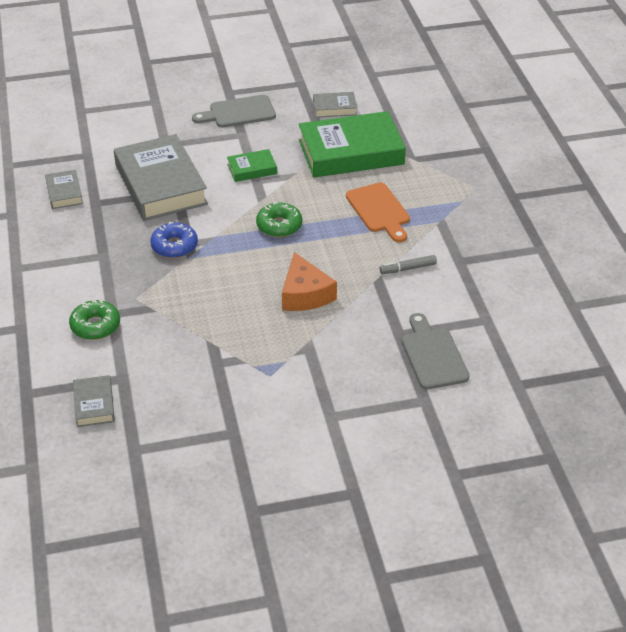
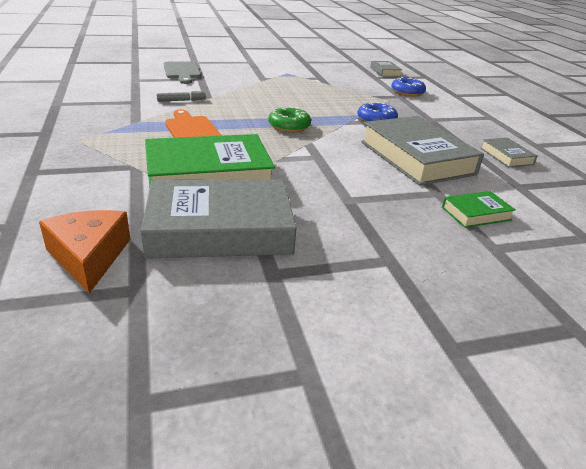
camera: 175 degrees right, 10 degrees down
green donut [69,299,120,340] -> blue donut [391,77,426,97]
grey cutting board [192,95,276,127] -> none
green book [227,149,277,182] -> green book moved to [442,191,516,228]
orange cheese [282,252,337,311] -> orange cheese moved to [39,210,131,294]
grey book [313,92,357,118] -> grey book [141,179,296,259], size x2.16

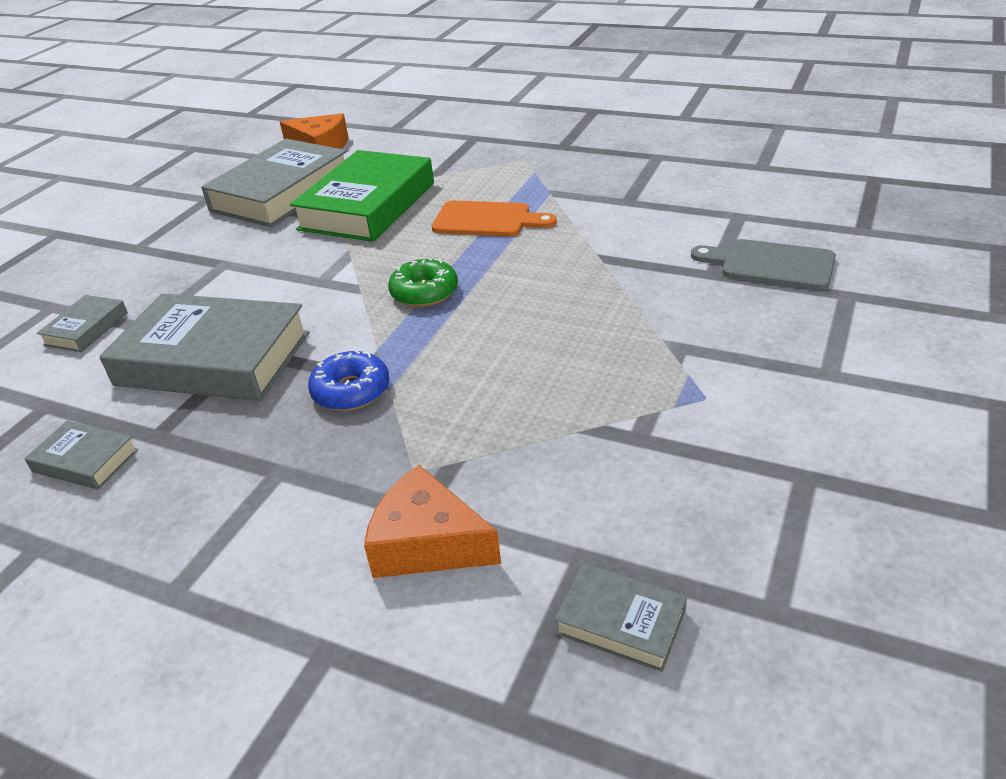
camera: 135 degrees right, 5 degrees up
grey marker [157,90,206,102] -> none
blue donut [391,77,426,97] -> orange cheese [364,465,501,578]
green book [442,191,516,228] -> grey book [37,295,128,352]

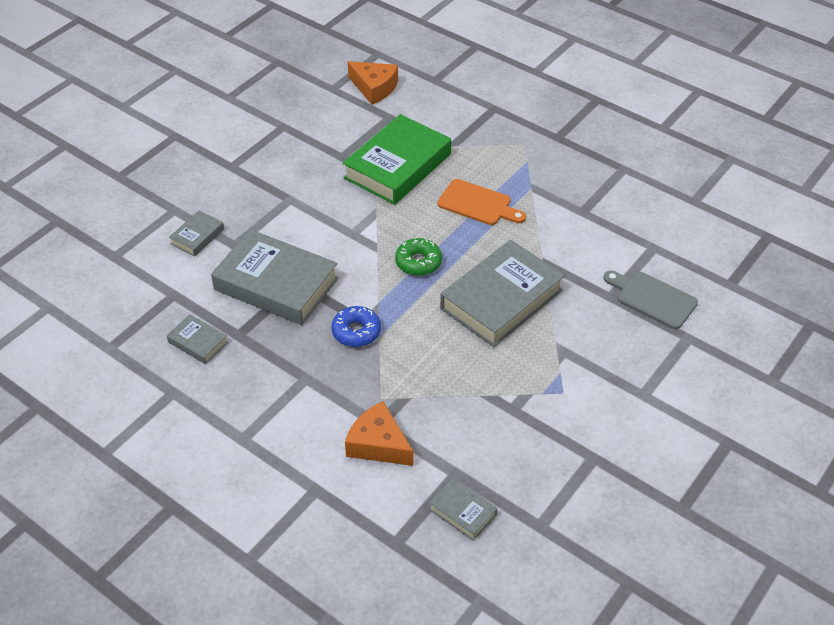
camera: 10 degrees right, 10 degrees up
grey book [201,139,347,227] -> grey book moved to [440,240,565,347]

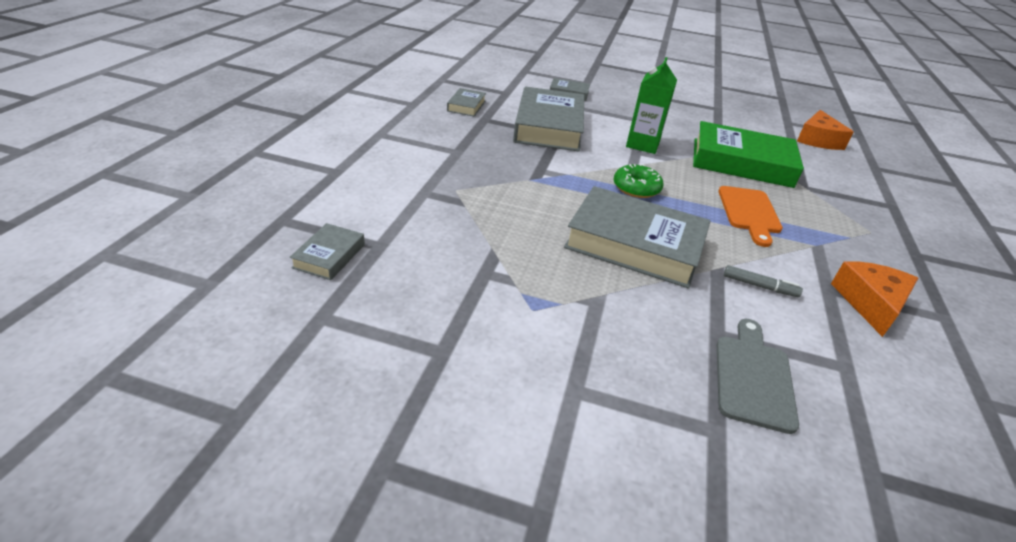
camera: 65 degrees right, 10 degrees down
blue donut [331,306,381,347] -> none
orange cheese [345,401,413,466] -> orange cheese moved to [831,261,918,337]
none -> green carton [626,57,677,154]
none -> grey marker [724,265,803,297]

